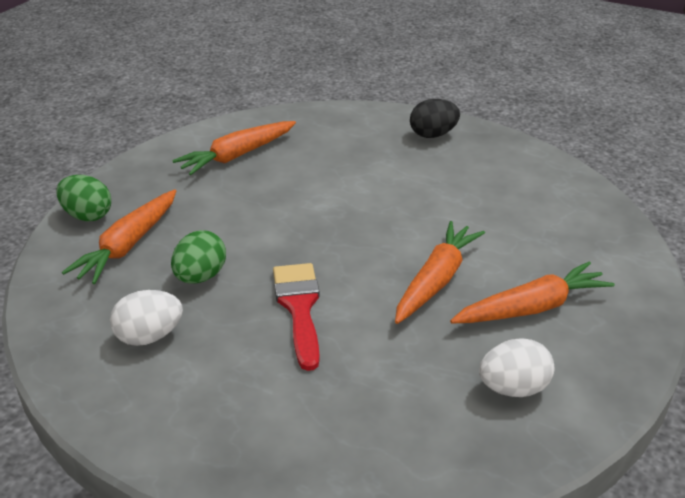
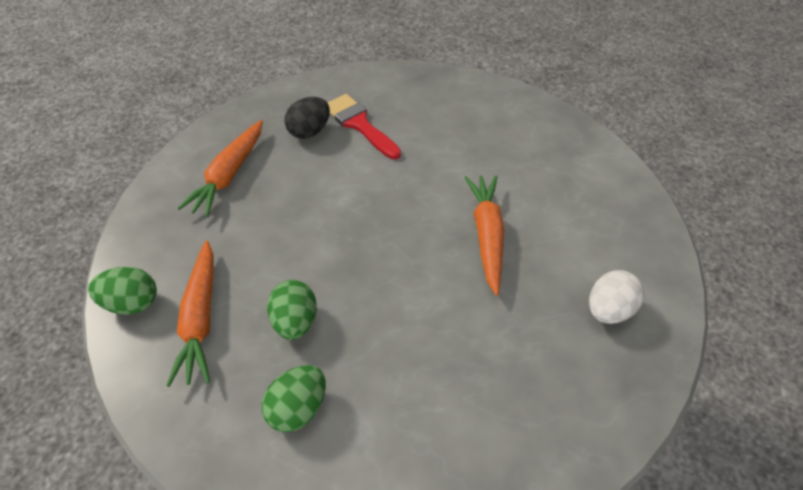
camera: 30 degrees left, 15 degrees up
white egg [110,290,183,346] -> green egg [262,365,326,432]
red brush [273,263,320,371] -> red brush moved to [328,94,401,159]
black egg [410,99,460,138] -> black egg moved to [285,97,330,139]
orange carrot [450,262,615,323] -> none

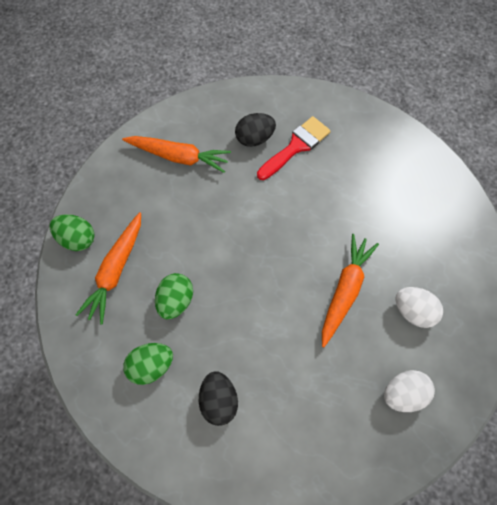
camera: 25 degrees right, 15 degrees up
orange carrot [178,120,263,218] -> orange carrot turned 120 degrees counterclockwise [122,136,231,173]
red brush [328,94,401,159] -> red brush turned 60 degrees clockwise [257,116,331,180]
none -> black egg [199,371,238,426]
none -> white egg [396,287,443,328]

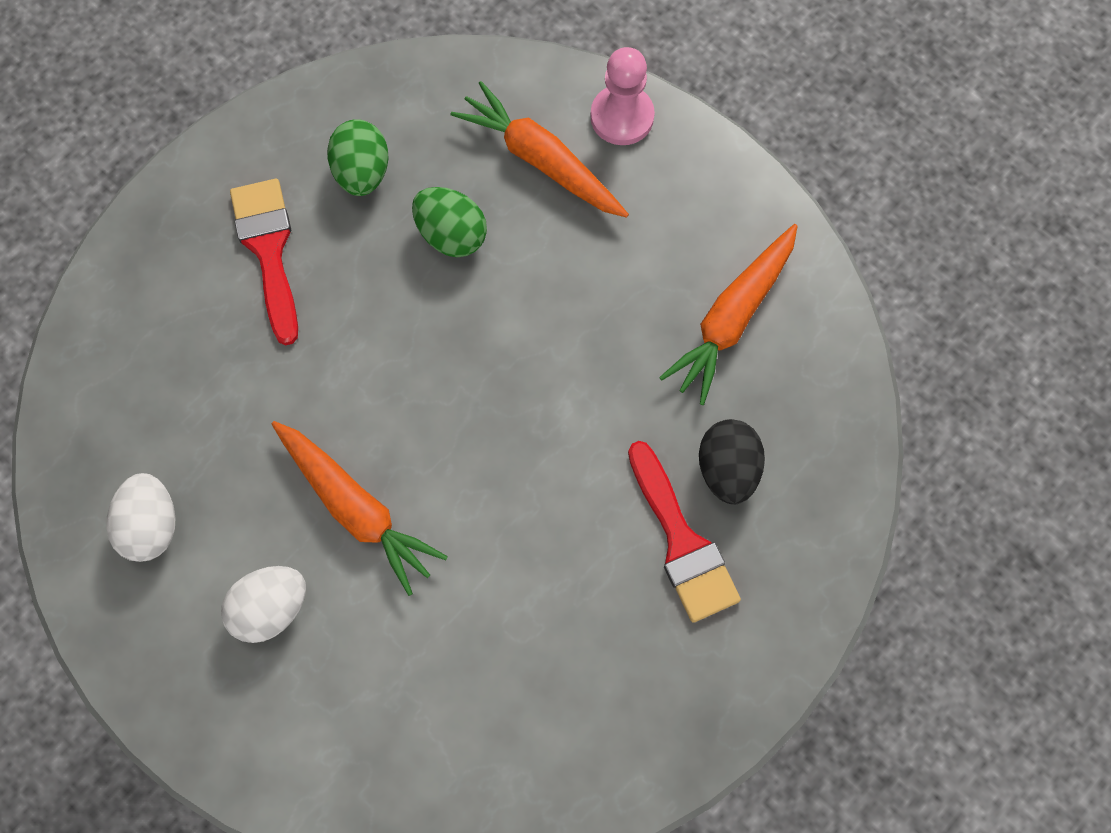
camera: 110 degrees right, 5 degrees up
green egg [49,214,95,251] -> pink pawn [590,47,655,145]
black egg [199,371,238,426] -> red brush [230,179,298,345]

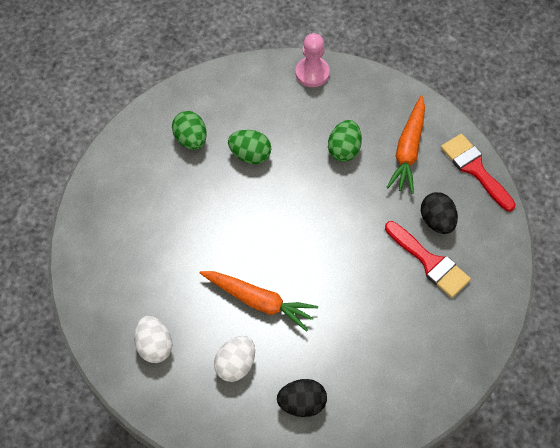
camera: 20 degrees left, 10 degrees down
red brush [230,179,298,345] -> red brush moved to [441,133,516,212]
orange carrot [450,81,629,218] -> none
none -> black egg [277,379,327,417]
none -> green egg [328,120,362,162]

